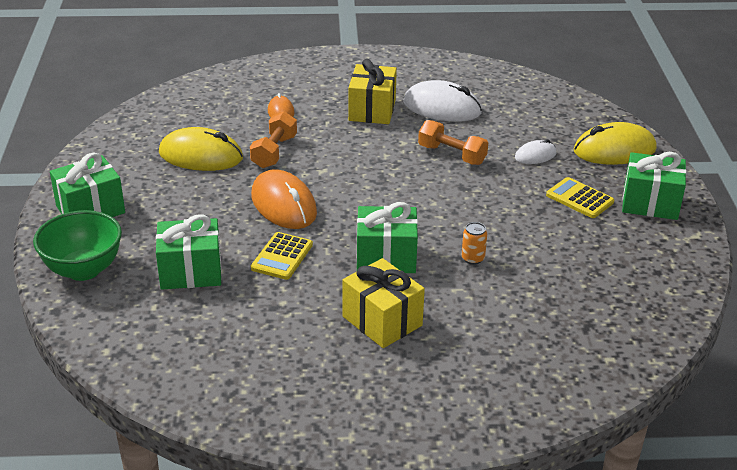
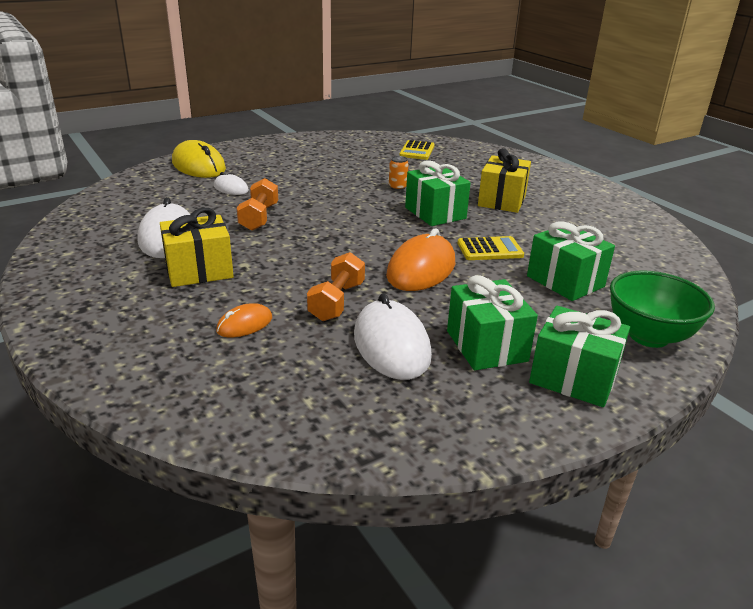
camera: 120 degrees left, 5 degrees down
yellow mouse [159,127,243,171] -> white mouse [354,293,432,380]
orange dumbbell [250,111,297,168] -> orange dumbbell turned 60 degrees counterclockwise [307,252,365,321]
yellow calculator [546,177,614,218] -> yellow calculator moved to [399,140,435,160]
green gift [622,152,687,220] -> green gift moved to [447,275,538,370]

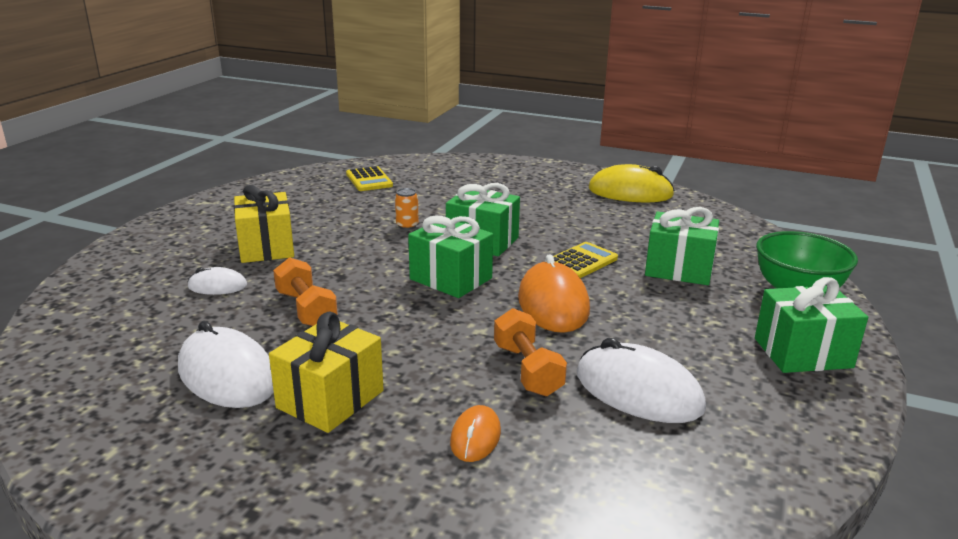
camera: 35 degrees left, 5 degrees down
yellow mouse [172,140,226,178] -> yellow mouse moved to [589,164,675,202]
green gift [447,275,538,370] -> green gift moved to [408,215,493,298]
yellow gift [478,148,531,213] -> yellow gift moved to [234,185,294,263]

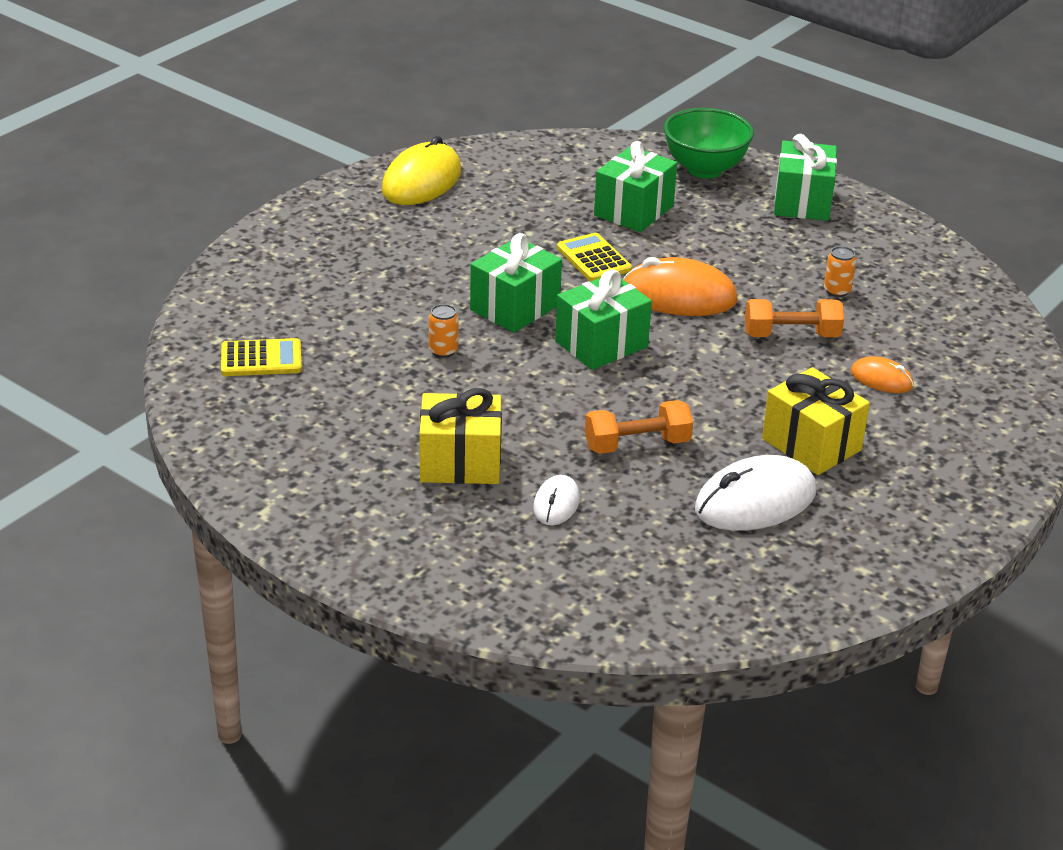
camera: 75 degrees left, 10 degrees up
white mouse [577,338,706,423] -> orange can [824,246,856,297]

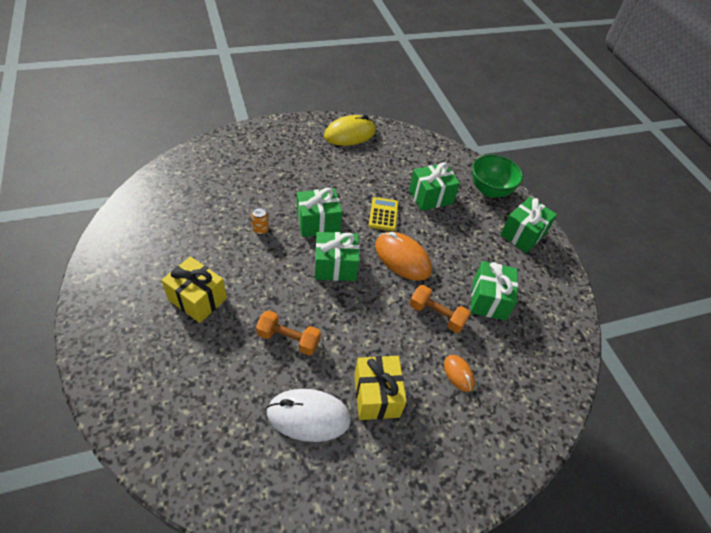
camera: 30 degrees right, 15 degrees up
yellow calculator [221,338,302,376] -> none
white mouse [533,475,580,525] -> none
orange can [824,246,856,297] -> green gift [471,261,518,321]

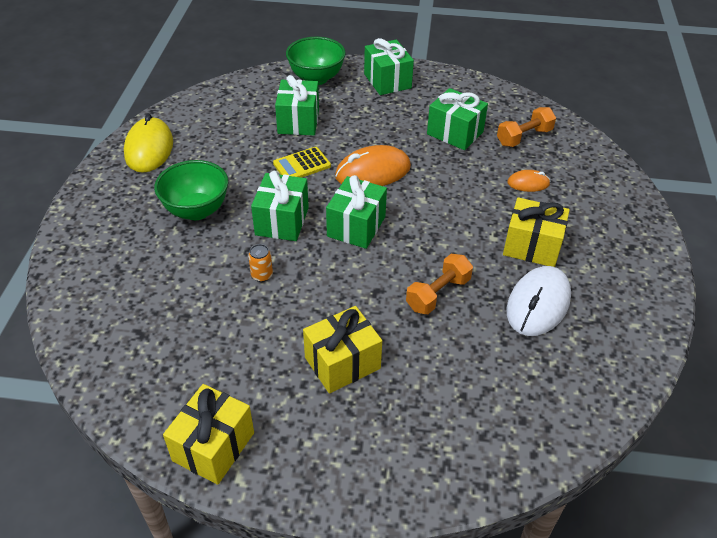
camera: 60 degrees left, 5 degrees down
yellow calculator [369,197,399,231] -> yellow calculator turned 60 degrees counterclockwise [273,147,331,178]
orange dumbbell [410,285,471,333] -> orange dumbbell moved to [497,107,556,147]
none -> green bowl [154,160,228,220]
none -> yellow gift [163,384,254,485]

